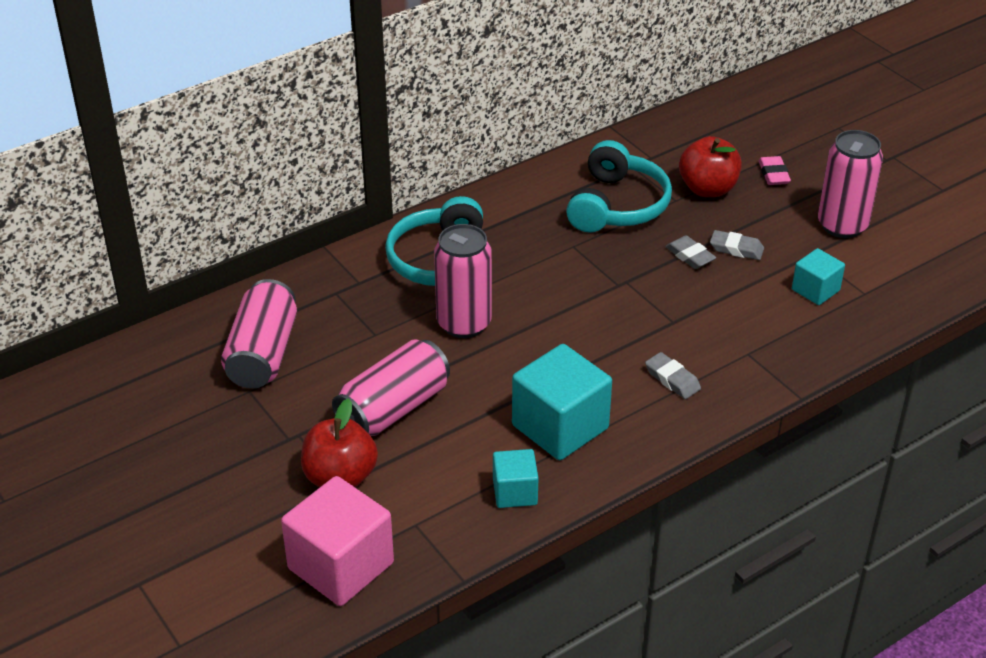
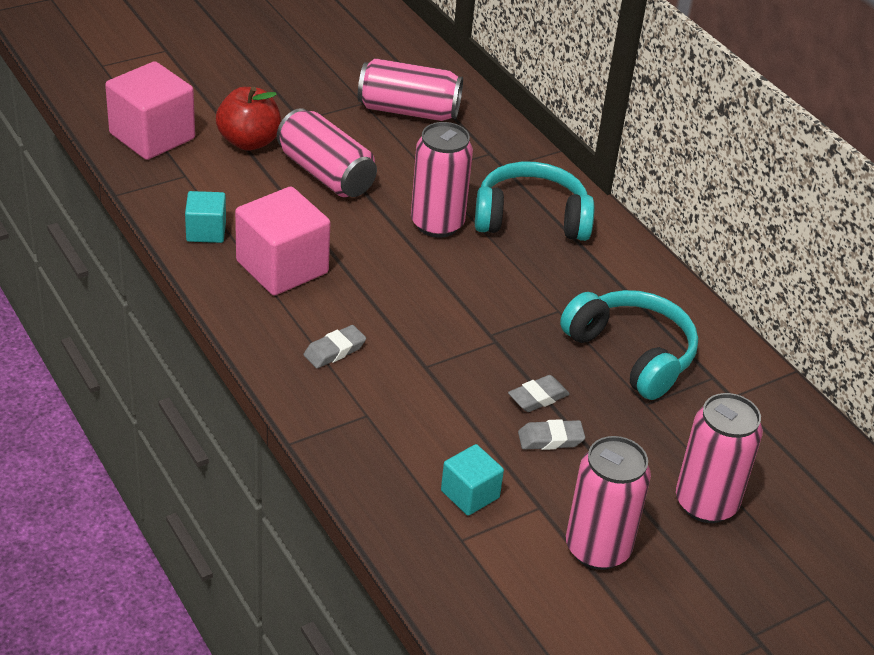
camera: 90 degrees right, 0 degrees up
turquoise cube [512,344,612,460] -> pink cube [235,187,331,296]
turquoise headphones [566,140,672,233] -> turquoise headphones turned 150 degrees counterclockwise [560,290,698,400]
red apple [679,136,742,197] -> none
grey eraser [710,230,764,260] -> grey eraser turned 60 degrees clockwise [518,419,585,450]
pink eraser [759,156,791,185] -> pink can [676,393,763,523]

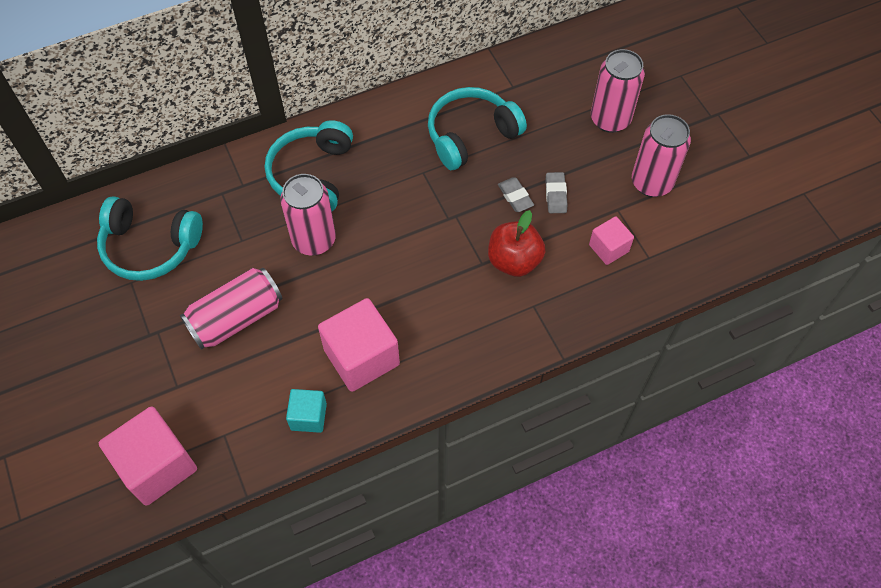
camera: 80 degrees left, 20 degrees up
red apple [216,87,281,151] -> red apple moved to [488,210,545,277]
grey eraser [304,325,366,368] -> none
pink can [358,58,463,121] -> turquoise headphones [97,196,203,281]
turquoise cube [441,444,504,516] -> pink cube [589,216,634,265]

